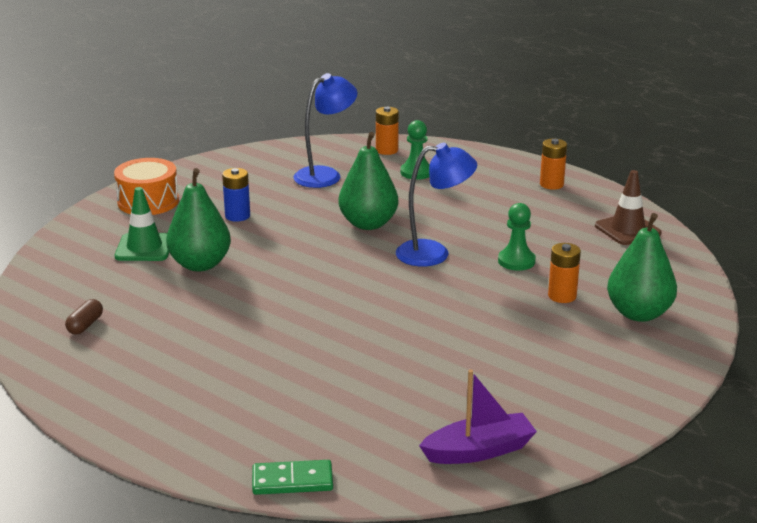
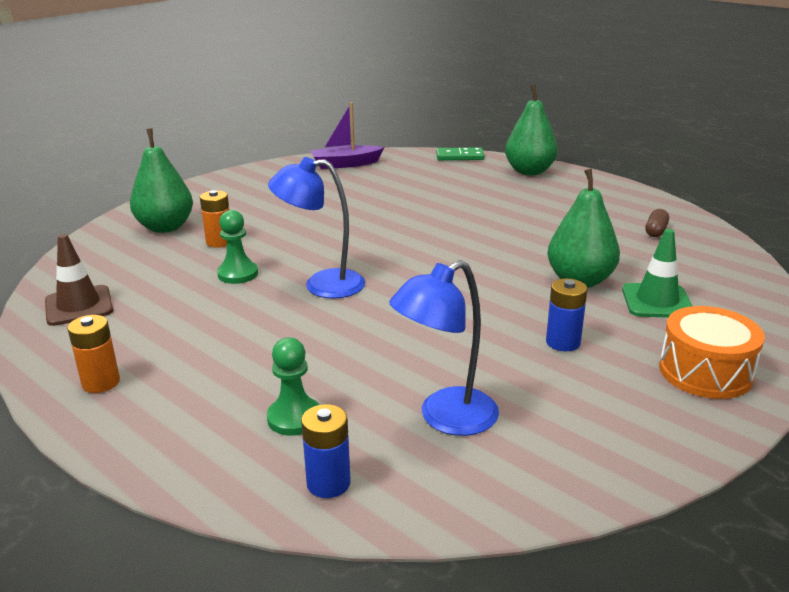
camera: 175 degrees left, 0 degrees up
green pear [338,132,398,230] -> green pear moved to [505,85,558,175]
orange battery [376,107,399,155] -> blue battery [301,404,351,498]

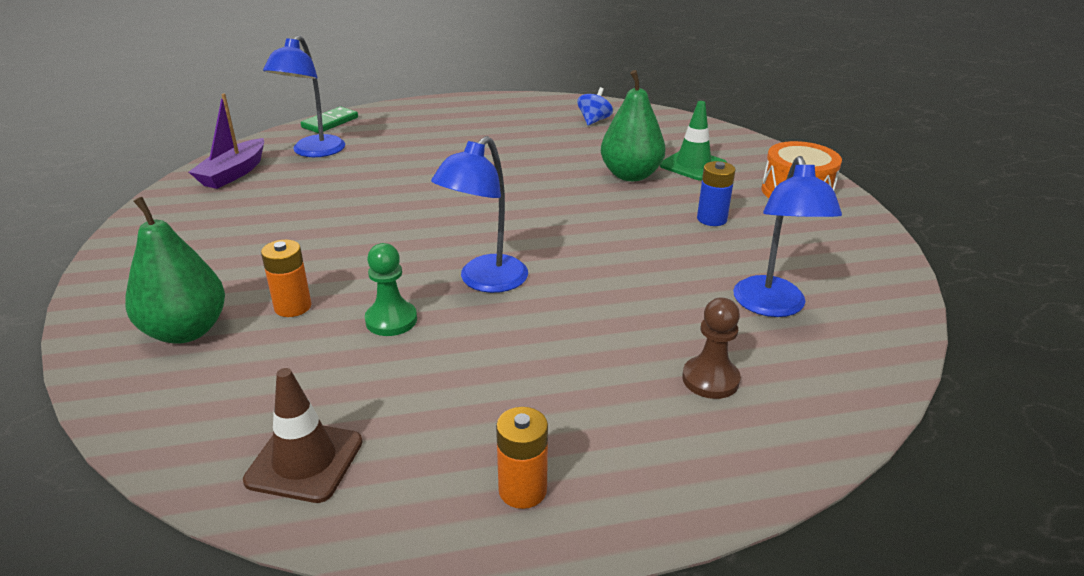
camera: 55 degrees left, 5 degrees up
green pawn [267,338,319,436] -> brown pawn [682,298,741,399]
blue battery [301,404,351,498] -> none
green pear [505,85,558,175] -> none
brown capsule [645,209,669,237] -> blue spinning top [577,87,613,125]
none -> blue lamp [263,35,345,157]

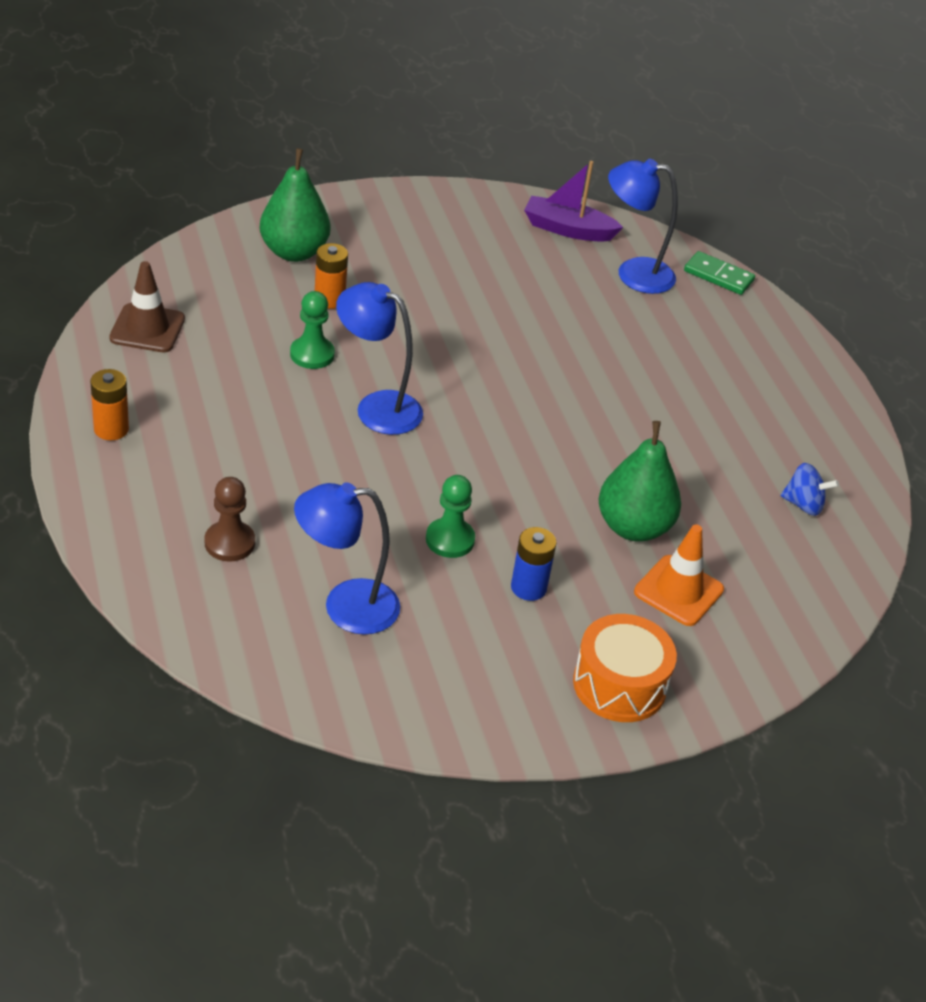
camera: 80 degrees right, 10 degrees up
green traffic cone [660,101,727,181] -> orange traffic cone [634,525,724,626]
none -> green pawn [426,475,475,558]

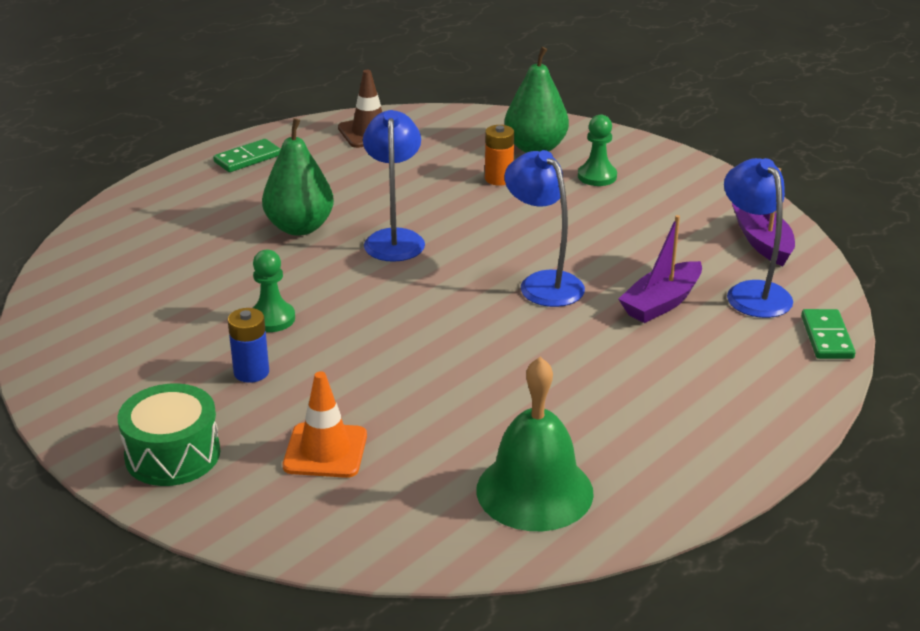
camera: 65 degrees right, 10 degrees down
orange battery [90,369,129,440] -> green domino [213,139,281,172]
brown pawn [204,477,255,562] -> none
green pawn [290,291,335,369] -> green pawn moved to [578,115,617,186]
blue lamp [294,482,400,635] -> blue lamp moved to [504,150,585,307]
orange drum [573,614,677,722] -> green drum [117,383,220,486]
green pear [599,421,681,542] -> green pear moved to [262,118,334,236]
blue spinning top [781,463,839,516] -> green bell [476,357,594,531]
none -> purple boat [618,215,702,323]

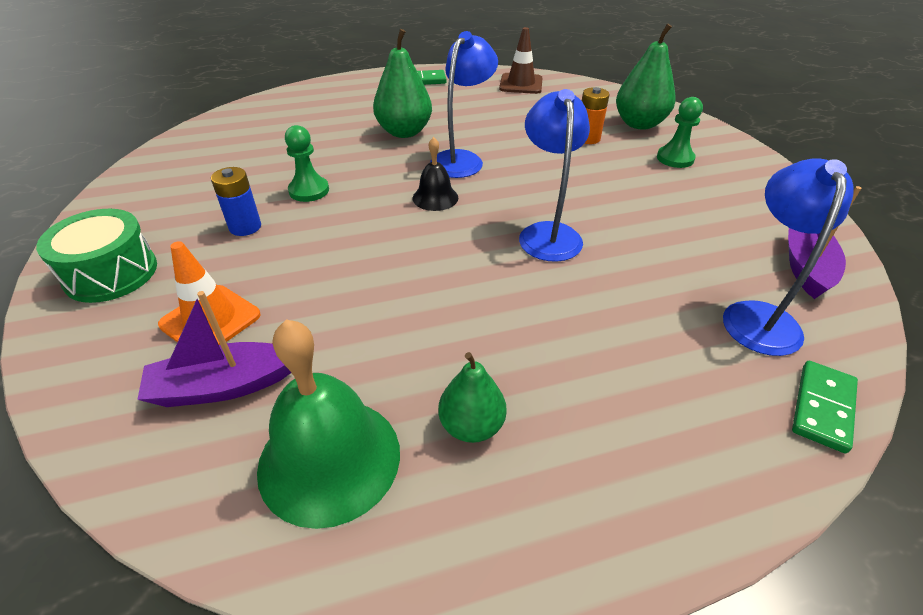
camera: 30 degrees right, 10 degrees up
purple boat [618,215,702,323] -> purple boat moved to [137,291,291,407]
none -> black bell [413,137,458,211]
none -> green pear [438,352,507,443]

